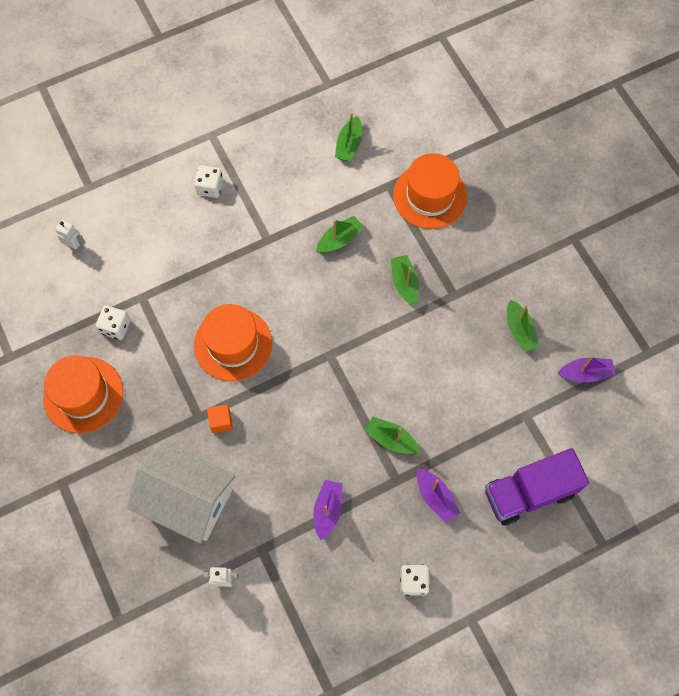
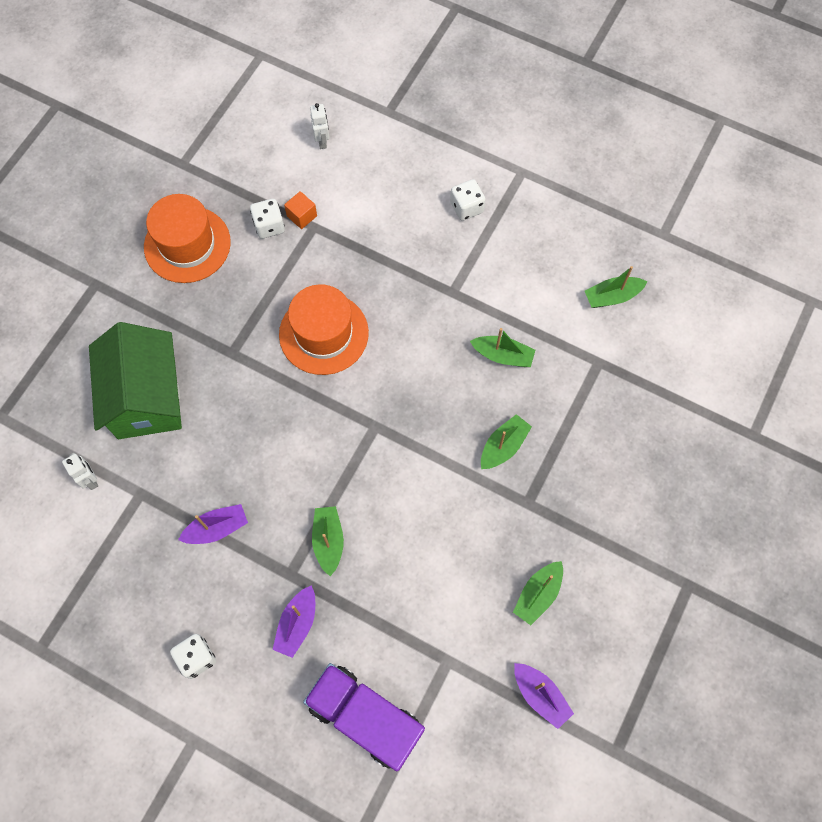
camera: 55 degrees right, 0 degrees up
white house [127,442,235,544] -> green house [89,322,182,439]
orange cube [207,404,233,433] -> orange cube moved to [284,191,317,229]
orange hat [393,153,467,229] -> none

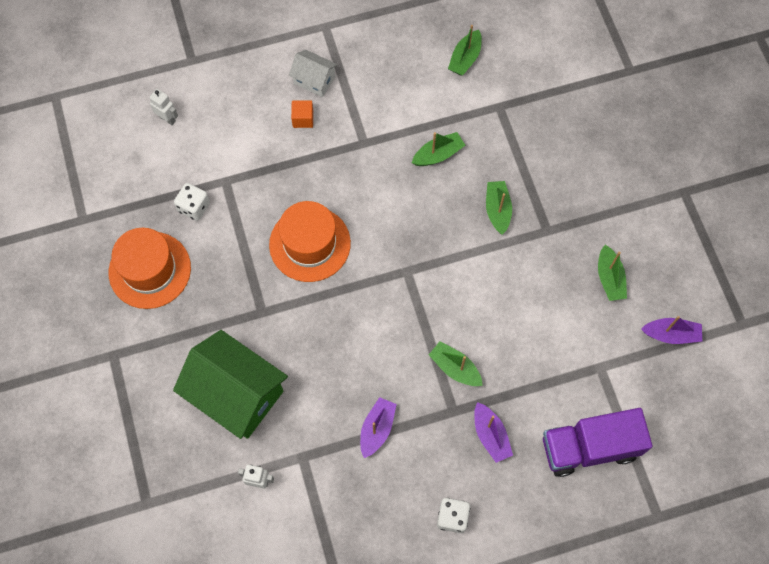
camera: 45 degrees left, 0 degrees up
orange cube [284,191,317,229] -> orange cube moved to [291,100,313,128]
white dice [450,179,486,221] -> white house [289,50,338,97]

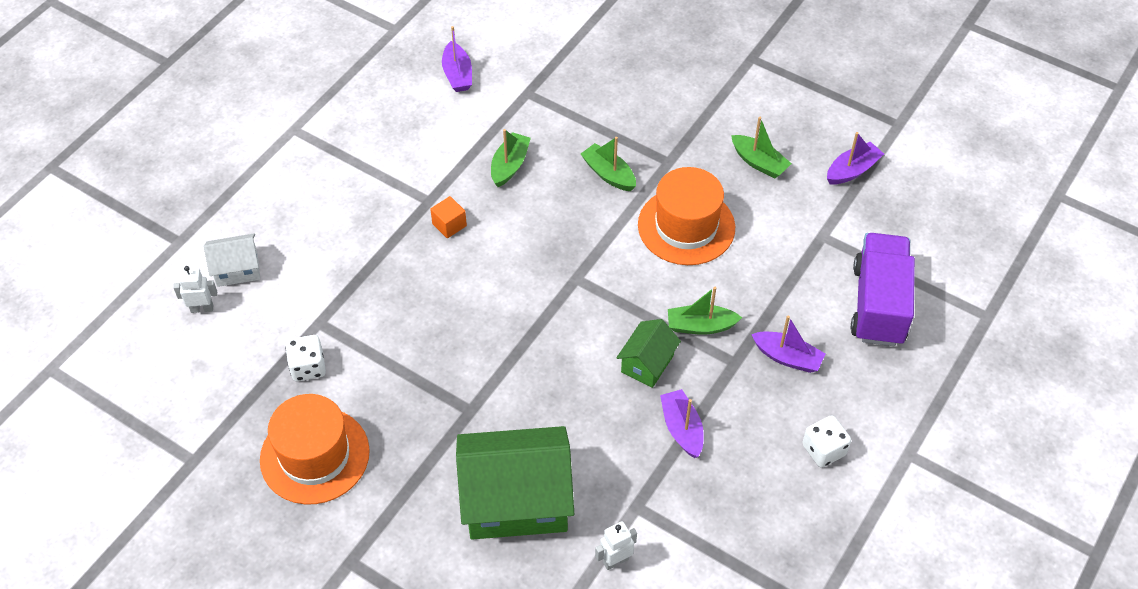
camera: 40 degrees left, 15 degrees down
orange hat [269,201,351,282] -> orange hat moved to [638,167,735,265]
white house [289,50,338,97] -> white house moved to [204,233,260,287]
orange cube [291,100,313,128] -> orange cube moved to [430,196,467,238]
green boat [448,25,482,76] -> purple boat [442,26,472,92]
purple truck [543,408,653,477] -> purple truck turned 150 degrees clockwise [851,233,915,346]
none -> green house [616,319,681,388]

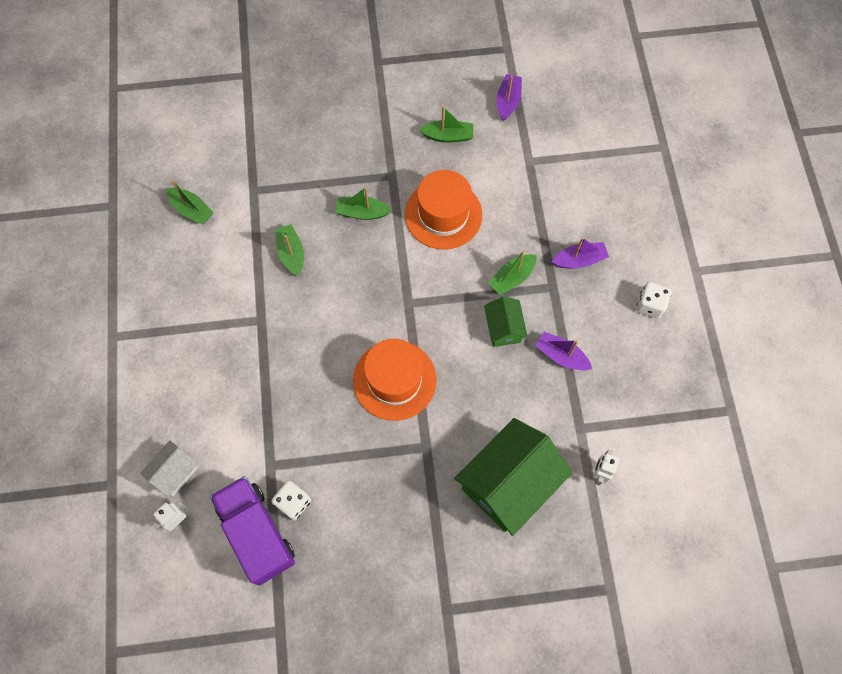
camera: 40 degrees left, 15 degrees up
orange hat [260,394,370,504] -> orange hat moved to [353,339,437,421]
orange cube [430,196,467,238] -> none
purple boat [442,26,472,92] -> green boat [166,180,214,225]
purple truck [851,233,915,346] -> purple truck moved to [210,476,295,586]

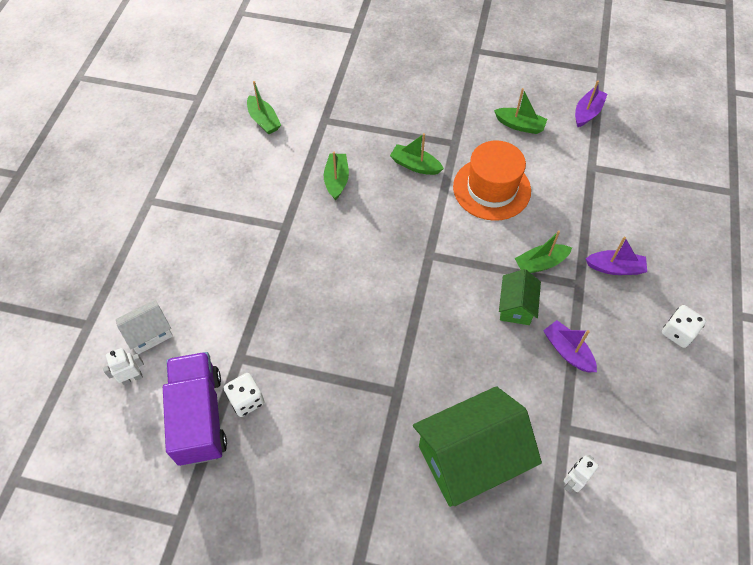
camera: 20 degrees right, 10 degrees down
orange hat [353,339,437,421] -> none

